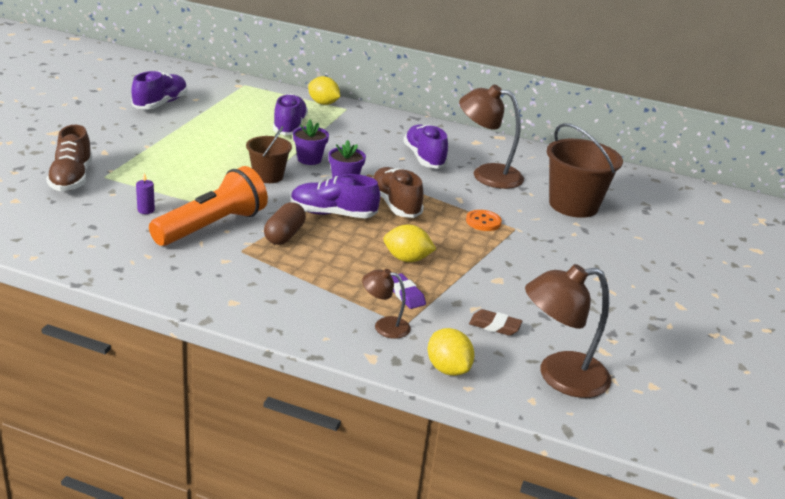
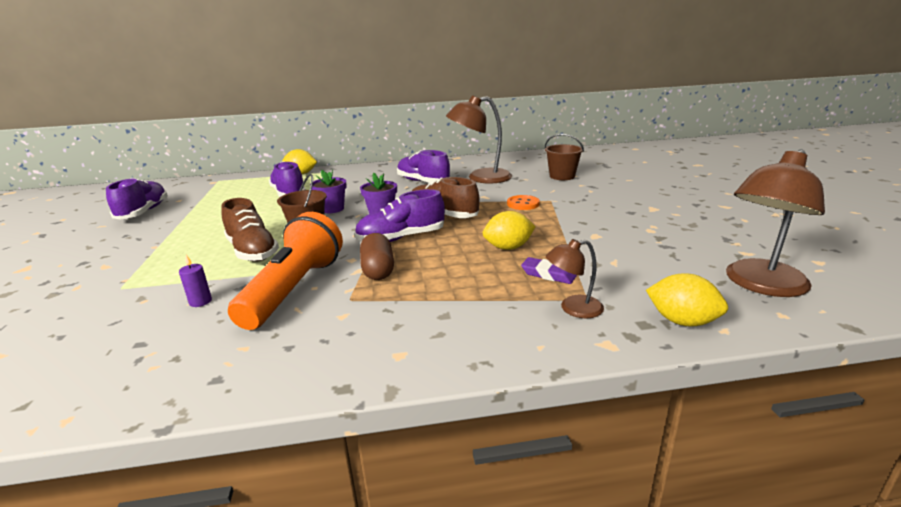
camera: 25 degrees left, 5 degrees down
brown shoe [46,125,93,191] -> brown shoe moved to [221,198,279,262]
brown eraser [469,309,522,336] -> none
brown bucket [546,123,623,218] -> brown bucket [545,134,584,180], size x0.60

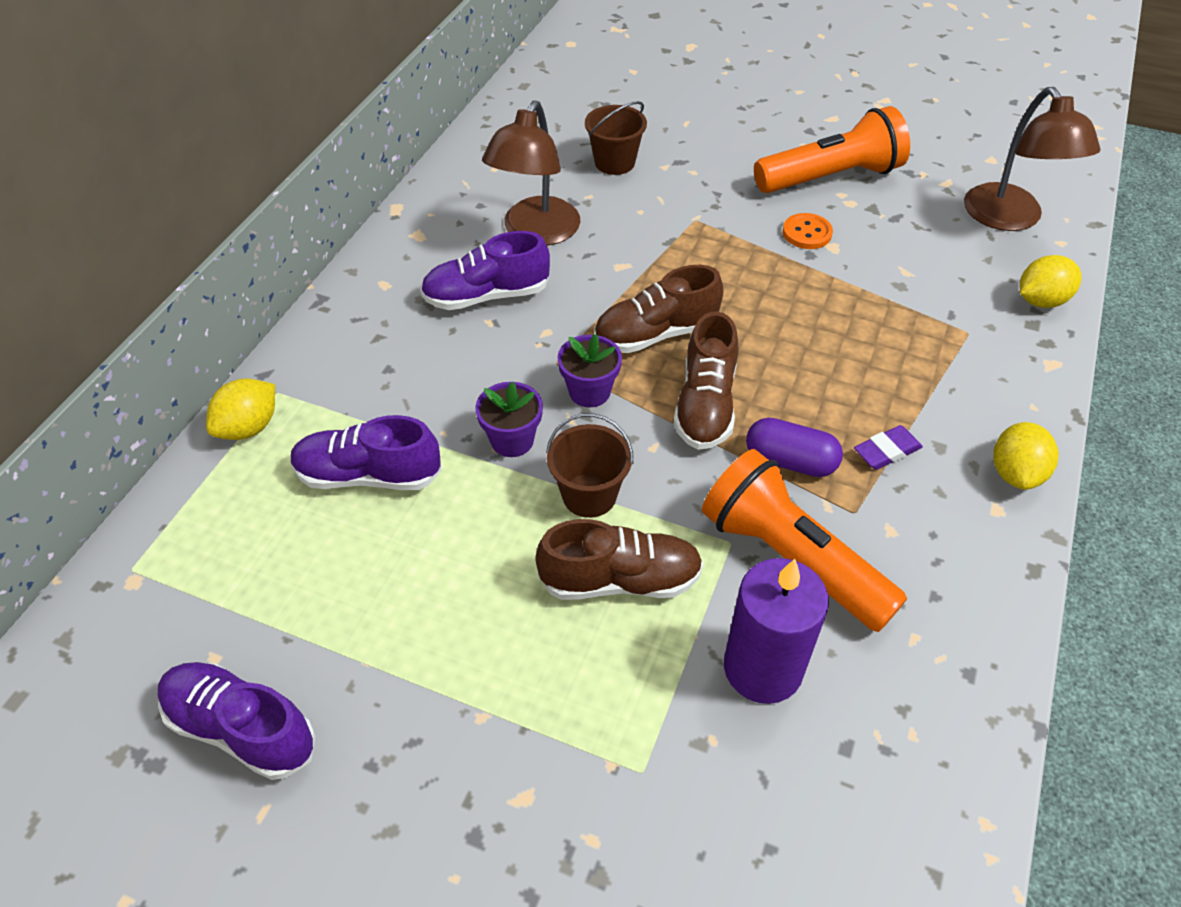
camera: 60 degrees left, 25 degrees up
purple candle [179,255,212,307] -> purple candle [724,558,829,704], size x2.50
purple shoe [354,189,445,242] -> brown shoe [673,311,738,450]
brown capsule [360,233,394,280] -> purple capsule [746,418,843,477]
yellow lemon [483,211,536,250] -> yellow lemon moved to [993,422,1059,490]
orange button [507,195,540,210] -> orange button moved to [783,213,833,249]
purple eraser [521,257,577,284] -> purple eraser moved to [854,425,923,470]
brown lamp [546,239,604,318] -> none
none -> orange flashlight [754,106,910,193]

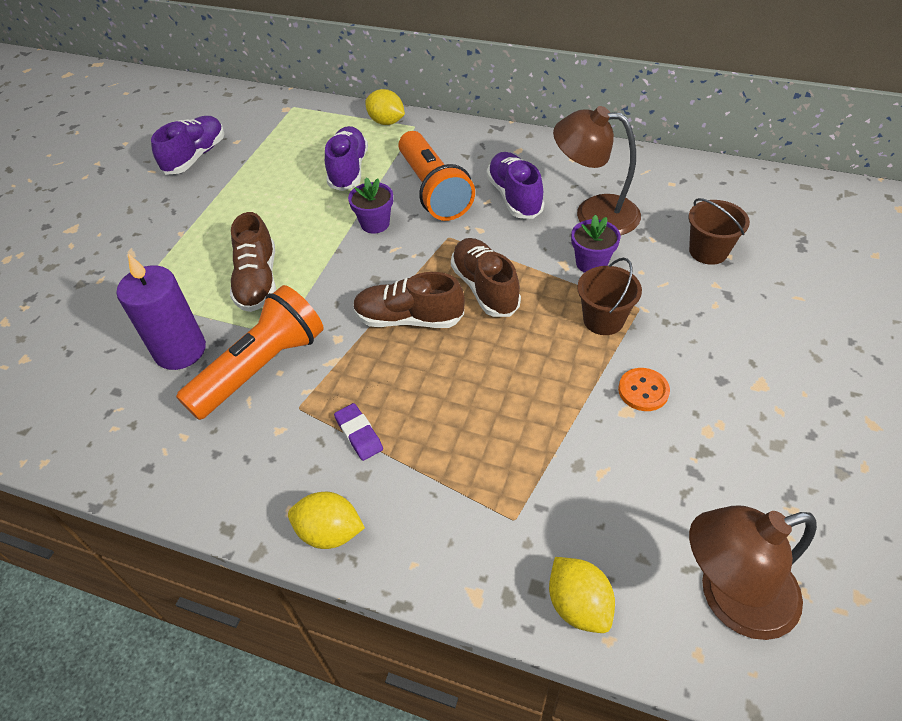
camera: 90 degrees right, 0 degrees up
brown bucket [546,413,633,518] -> brown bucket moved to [577,258,642,335]
purple flower pot [557,334,622,407] -> purple flower pot moved to [571,215,621,273]
purple capsule [746,418,843,477] -> none
orange flashlight [754,106,910,193] -> orange flashlight moved to [399,131,475,221]

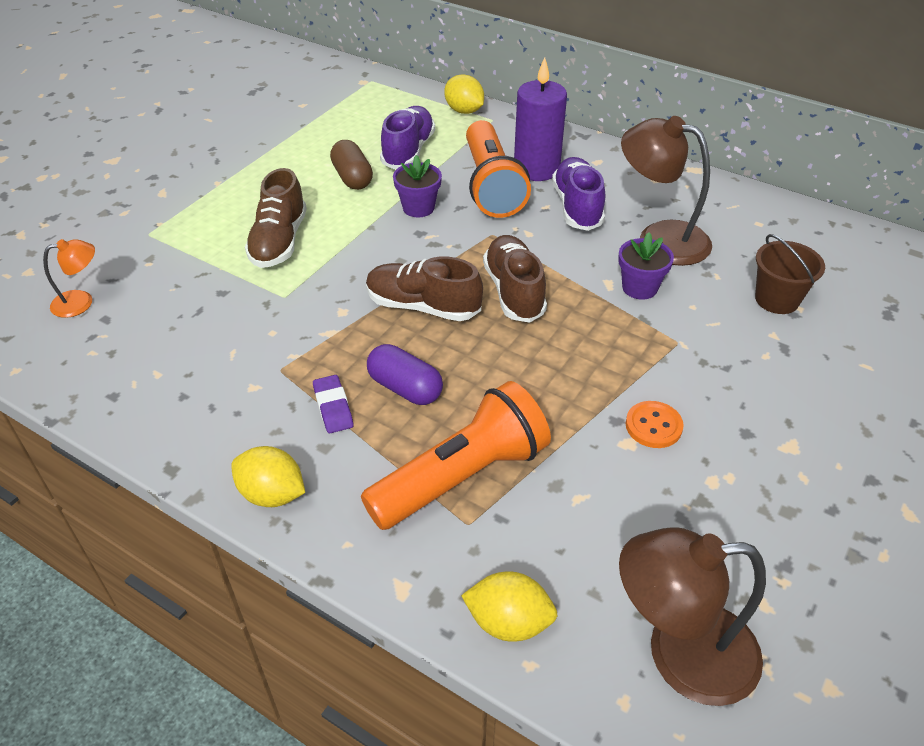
camera: 10 degrees right, 5 degrees down
purple candle [117,253,206,370] -> purple candle moved to [514,57,567,181]
purple shoe [151,116,225,175] -> none
orange flashlight [176,285,324,420] -> orange flashlight moved to [361,381,551,530]
yellow lemon [549,557,615,633] -> yellow lemon turned 60 degrees counterclockwise [461,571,558,642]
brown bucket [577,258,642,335] -> none
none -> orange lamp [43,239,95,318]
none -> brown capsule [330,140,373,190]
none -> purple capsule [367,344,443,405]

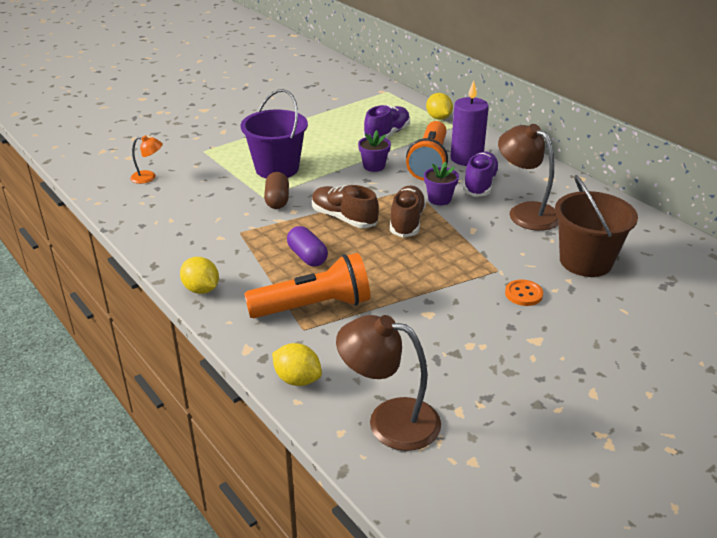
camera: 20 degrees right, 10 degrees down
brown shoe [245,168,307,268] -> purple bucket [241,89,308,179]
purple eraser [313,375,353,433] -> none
brown capsule [330,140,373,190] -> brown capsule moved to [264,172,289,209]
purple flower pot [618,232,674,300] -> purple flower pot moved to [424,161,459,205]
orange button [626,401,684,448] -> orange button moved to [505,279,543,306]
brown bucket [755,234,825,314] -> brown bucket [555,175,638,277], size x1.66

